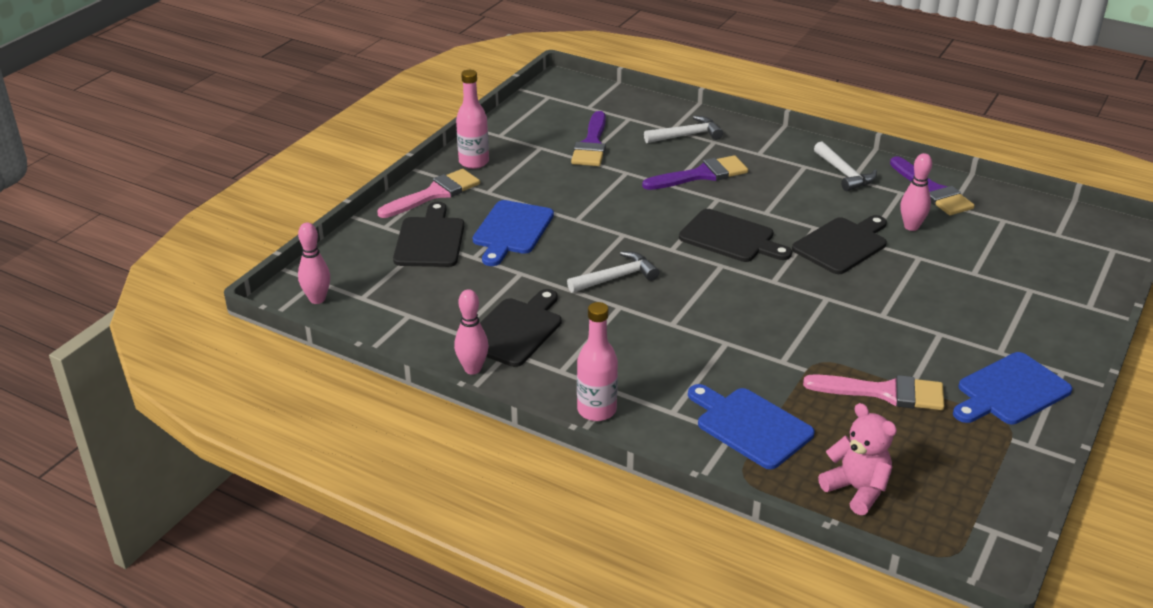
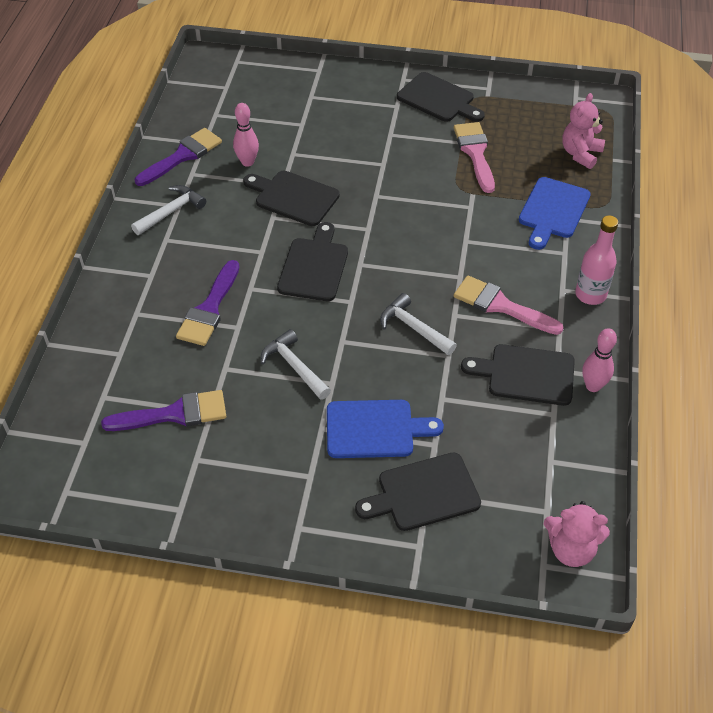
camera: 110 degrees left, 15 degrees up
pink bowling pin [298,223,330,304] -> pink teddy bear [544,501,610,567]
pink brush [377,169,480,218] -> pink brush moved to [454,276,564,335]
pink bottle [456,70,489,169] -> none
purple brush [642,155,748,190] -> purple brush turned 120 degrees counterclockwise [176,260,240,346]
white hammer [644,116,723,143] -> white hammer moved to [261,329,331,400]
blue cutting board [953,352,1072,424] -> black cutting board [397,72,485,122]

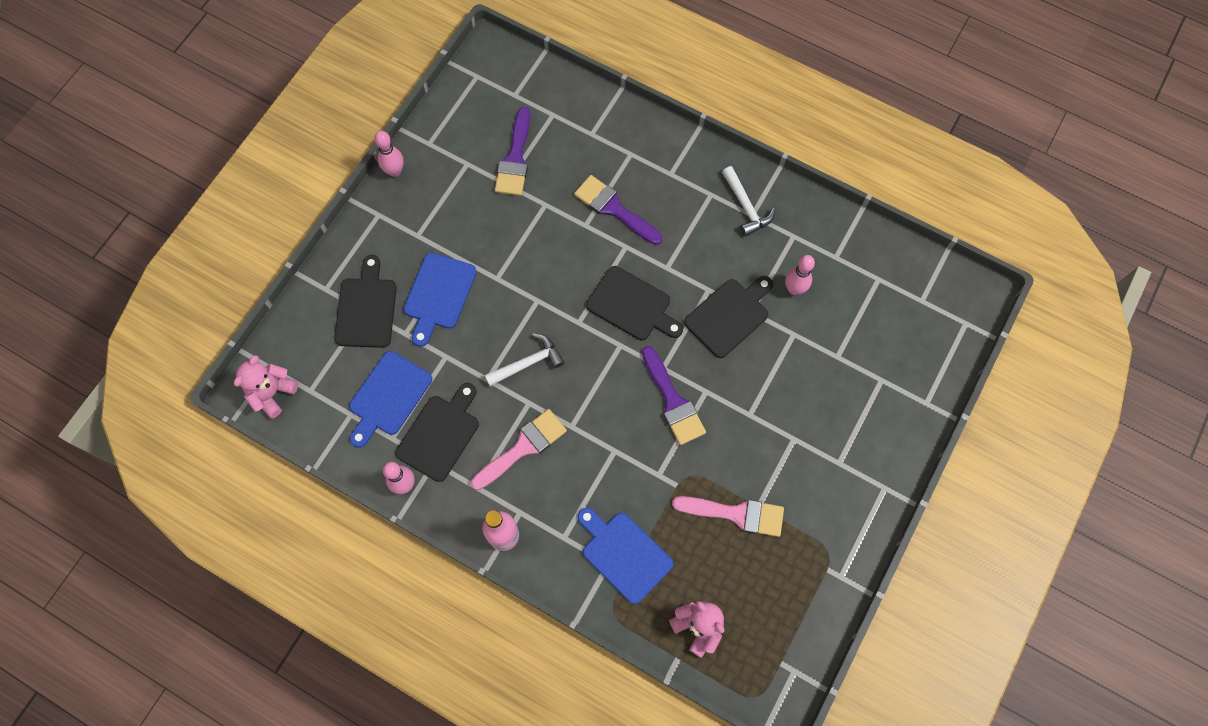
camera: 110 degrees right, 20 degrees up
purple brush [135,128,222,186] -> purple brush moved to [642,346,706,445]
white hammer [261,329,331,400] -> none
black cutting board [397,72,485,122] -> none
none -> blue cutting board [349,351,432,448]
none -> pink bowling pin [374,131,404,177]

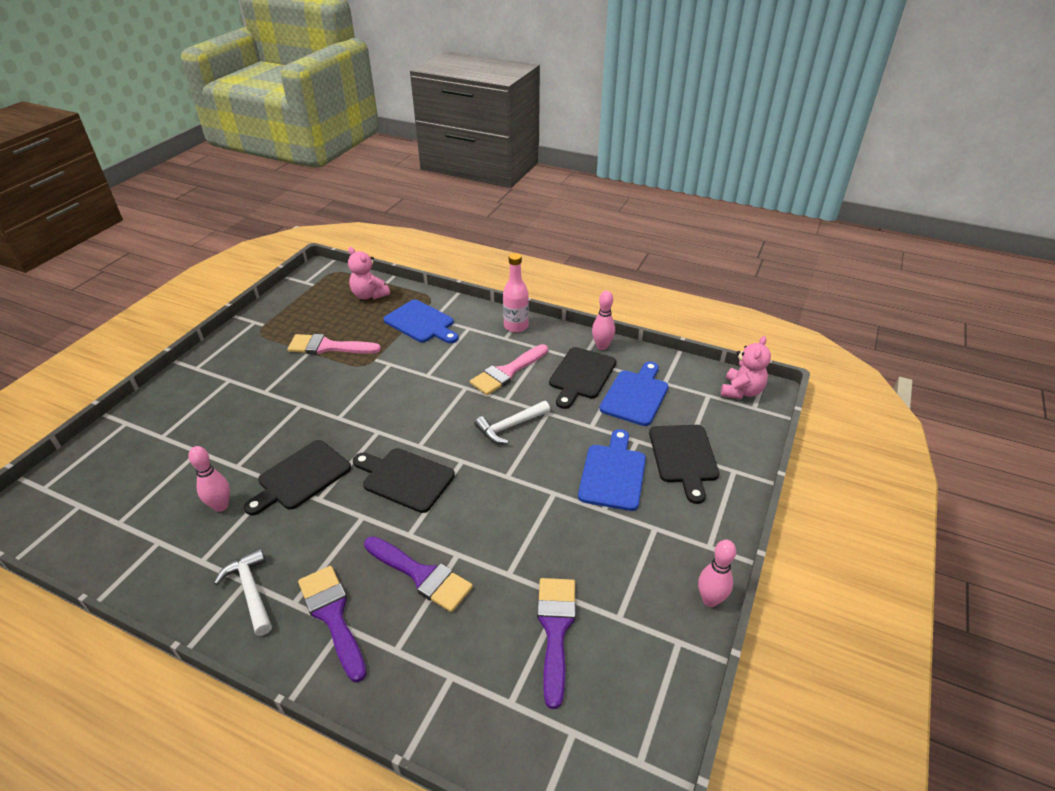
camera: 175 degrees right, 30 degrees down
purple brush [642,346,706,445] -> purple brush moved to [298,566,366,682]

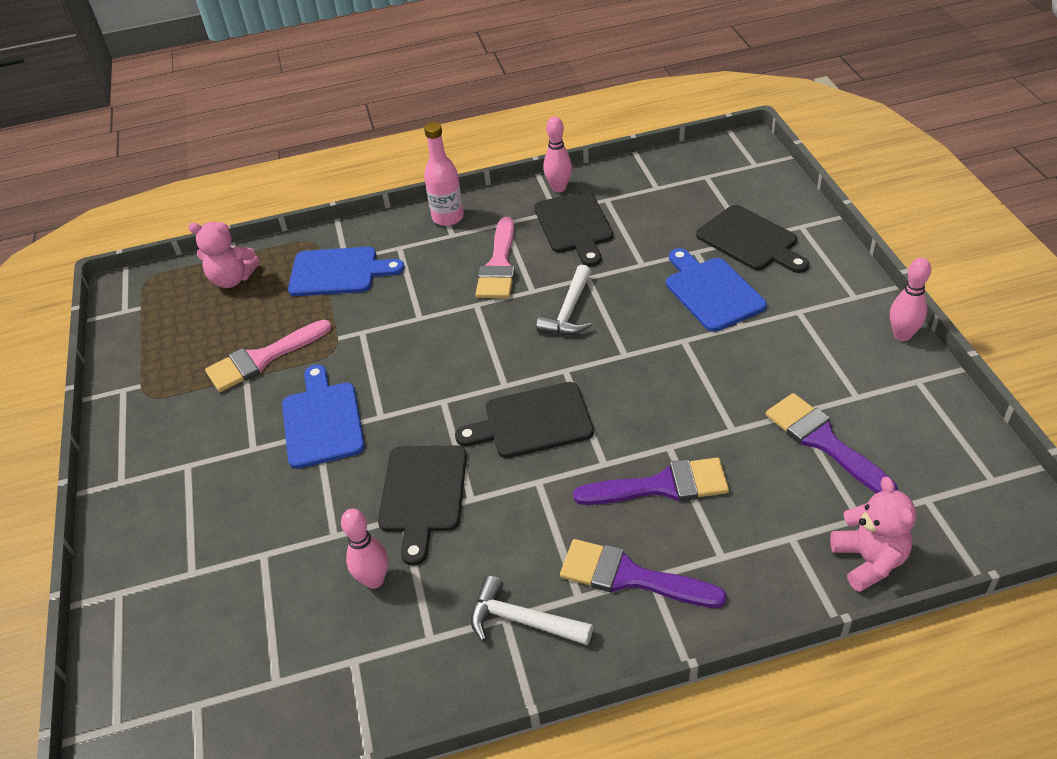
camera: 35 degrees left, 5 degrees up
blue cutting board [599,361,669,426] -> blue cutting board moved to [282,365,365,469]
pink teddy bear [721,336,771,399] -> pink teddy bear moved to [830,477,916,592]

